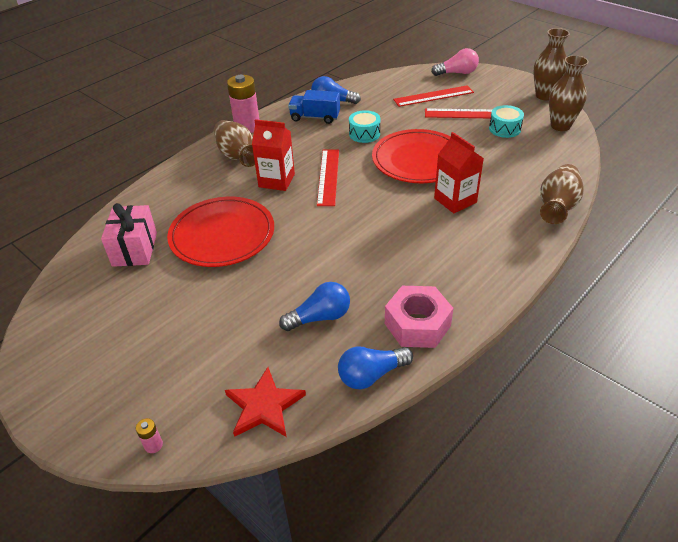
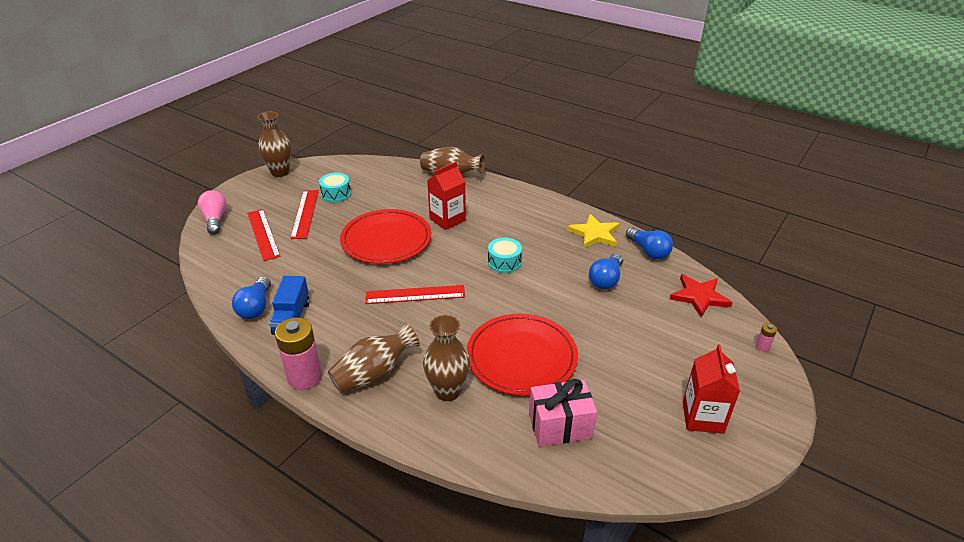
camera: 100 degrees left, 5 degrees down
red carton [252,119,295,191] -> red carton moved to [683,344,740,434]
blue light bulb [279,282,350,331] -> blue light bulb turned 120 degrees counterclockwise [589,253,623,289]
turquoise drum [349,110,381,143] -> turquoise drum moved to [488,238,522,273]
pink nut [385,286,453,348] -> yellow star [567,214,620,249]
brown vase [549,55,589,131] -> brown vase moved to [423,315,470,401]

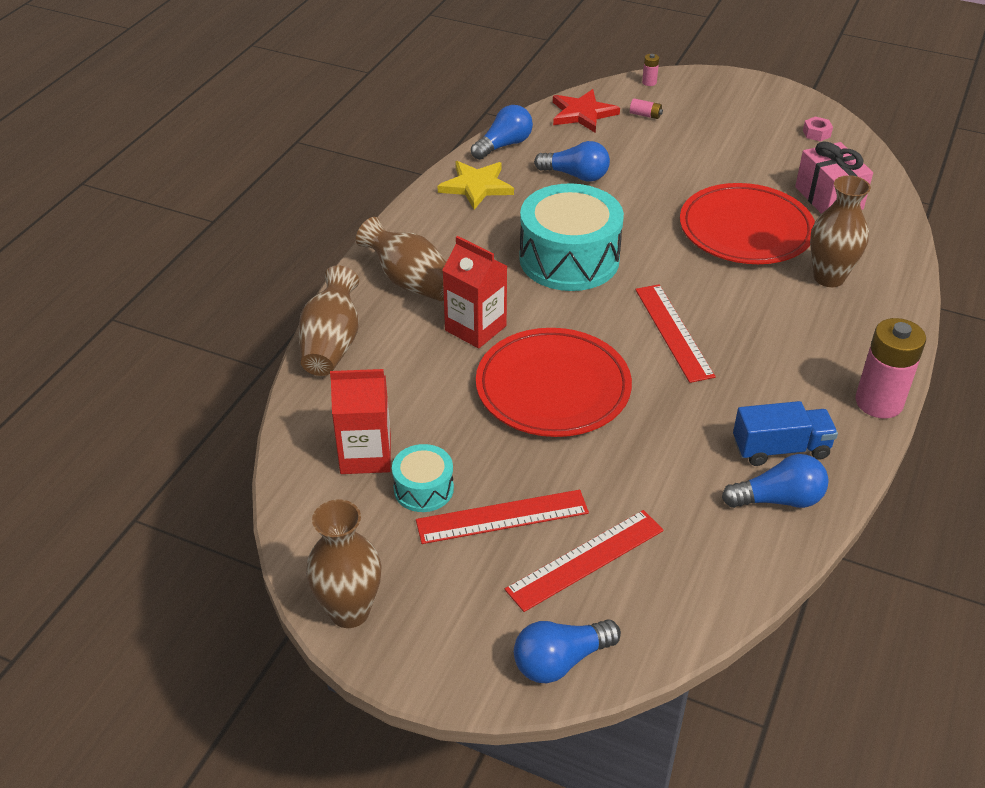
camera: 100 degrees left, 5 degrees up
pink light bulb [198,190,227,234] -> blue light bulb [514,619,621,683]
brown vase [328,323,420,393] -> brown vase moved to [356,217,446,301]
turquoise drum [488,238,522,273] -> turquoise drum [519,183,624,291], size x2.04
red carton [683,344,740,434] -> red carton moved to [330,369,391,474]
none -> pink battery [630,98,663,119]
none -> pink nut [803,117,833,142]

